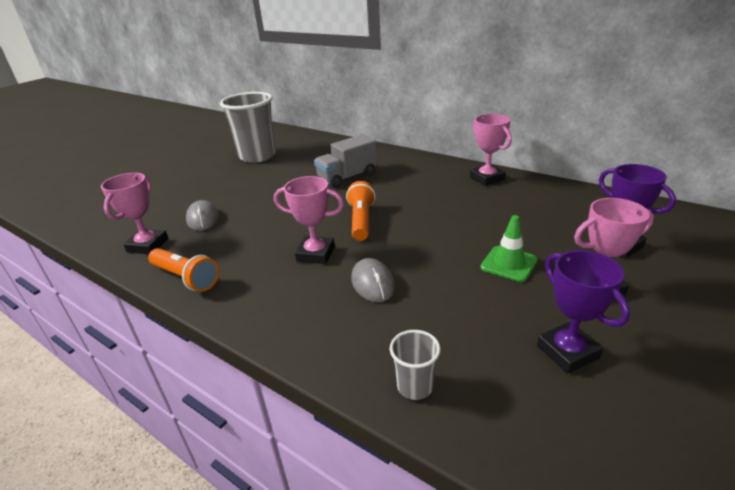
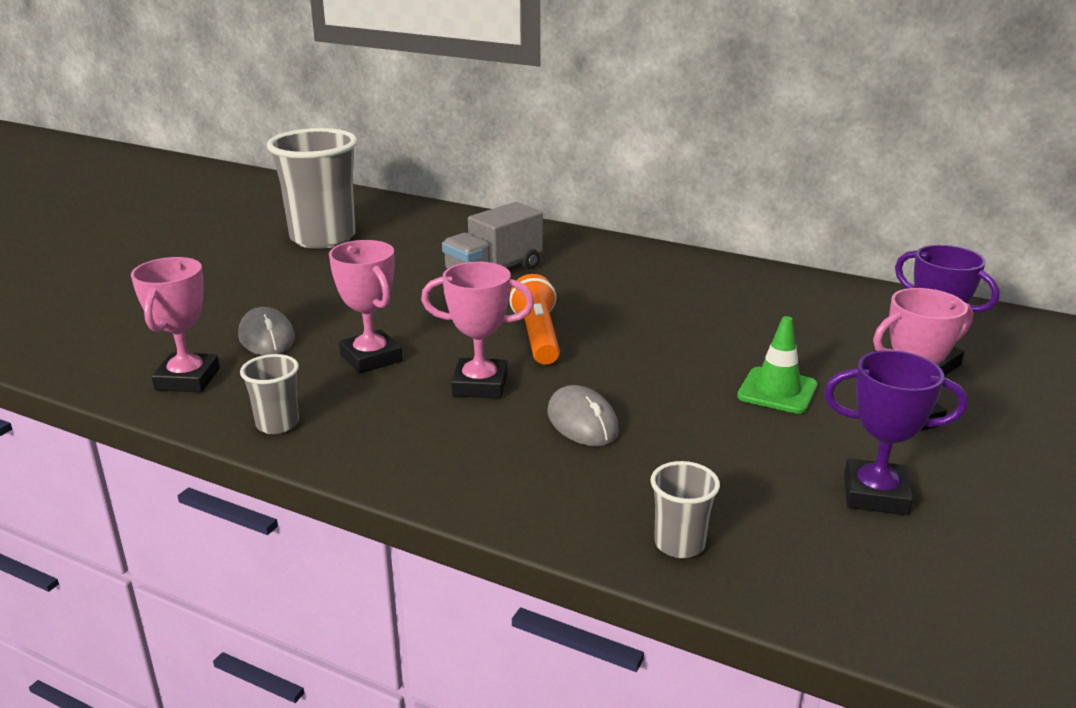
camera: 10 degrees left, 5 degrees down
orange flashlight [148,248,219,292] -> grey cup [240,354,299,434]
pink trophy [470,114,512,186] -> pink trophy moved to [329,240,403,374]
purple trophy [537,250,630,374] -> purple trophy turned 45 degrees counterclockwise [824,350,968,515]

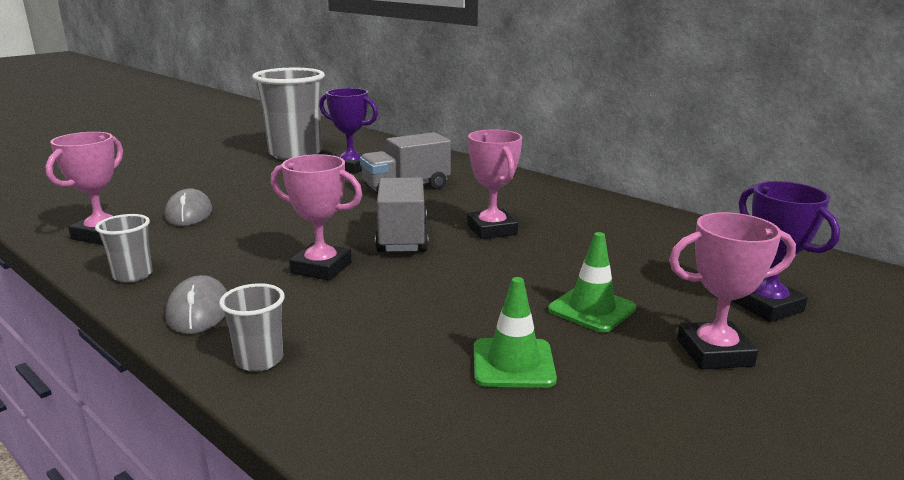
camera: 15 degrees right, 5 degrees down
pink trophy [329,240,403,374] -> pink trophy moved to [467,130,522,239]
orange flashlight [509,274,560,365] -> grey truck [375,178,428,253]
grey mouse [548,385,619,446] -> grey mouse moved to [165,275,227,334]
grey cup [651,461,720,558] -> grey cup moved to [219,283,285,372]
purple trophy [824,350,968,515] -> purple trophy moved to [319,88,378,174]
none -> green traffic cone [474,277,557,388]

